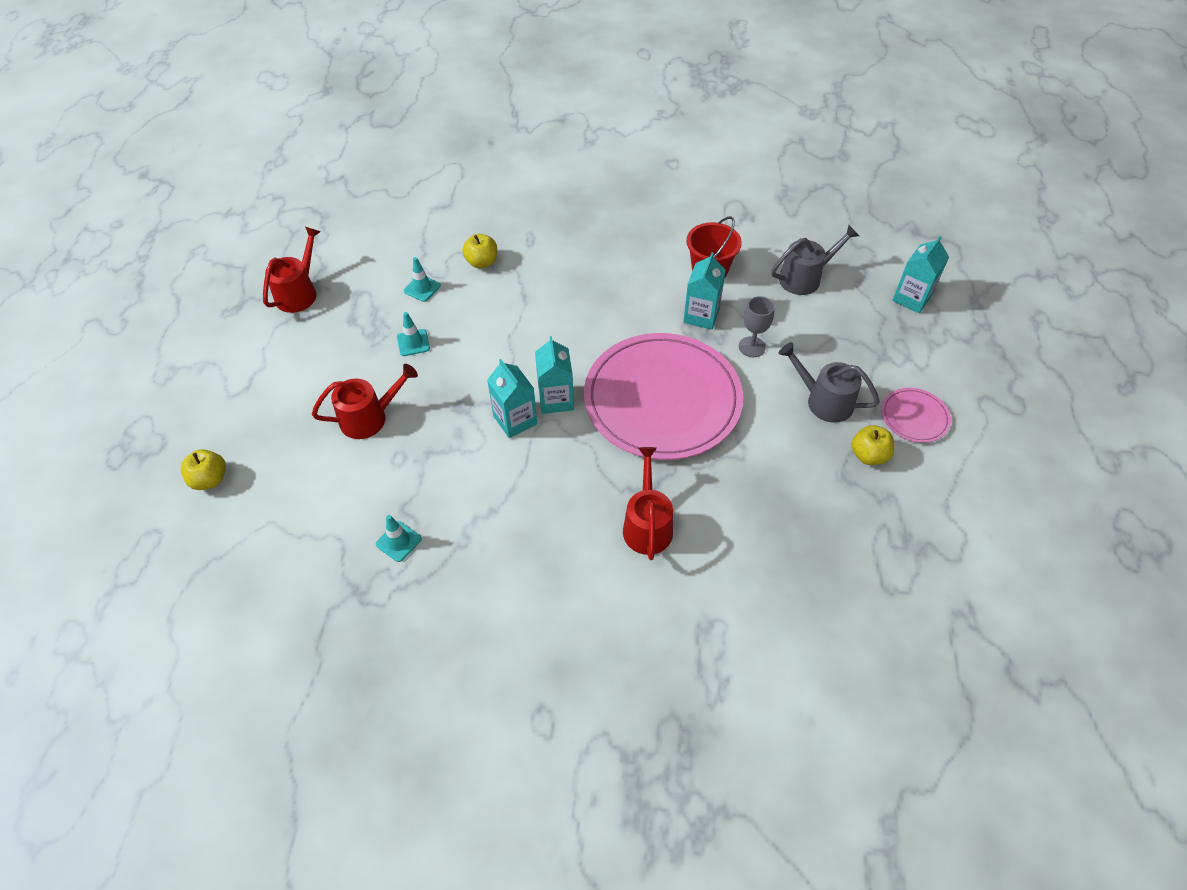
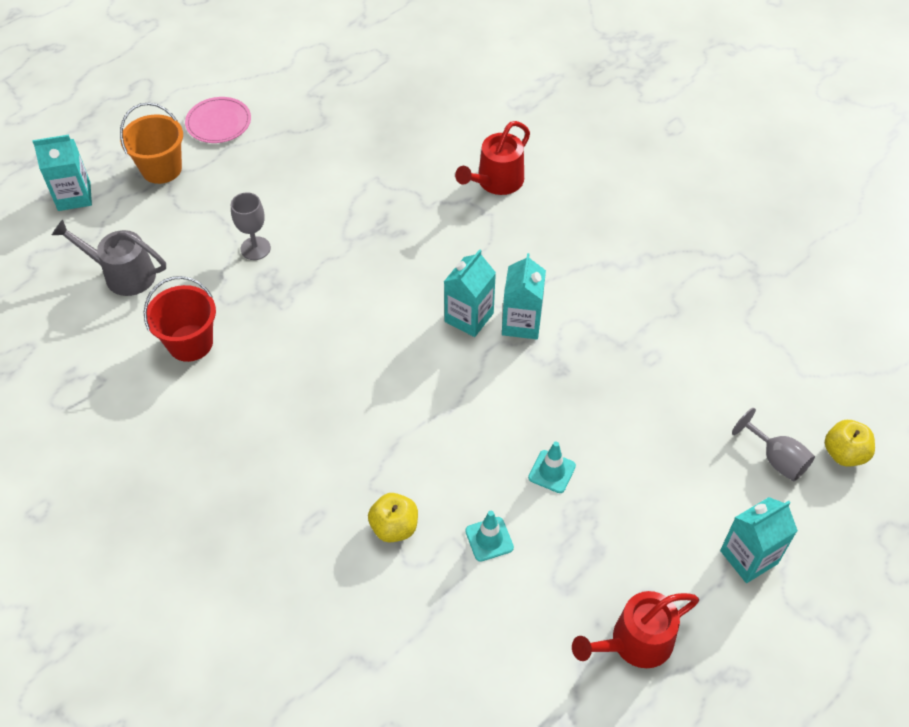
camera: 140 degrees left, 0 degrees up
red watering can [312,364,418,439] -> none
turquoise traffic cone [376,515,422,562] -> none
pink plate [584,333,743,460] -> none
turquoise carton [683,252,726,330] -> turquoise carton moved to [720,497,798,583]
grey watering can [779,342,880,423] -> none
yellow apple [851,425,895,465] -> none
none -> orange bucket [120,103,183,184]
none -> grey goblet [732,408,815,482]

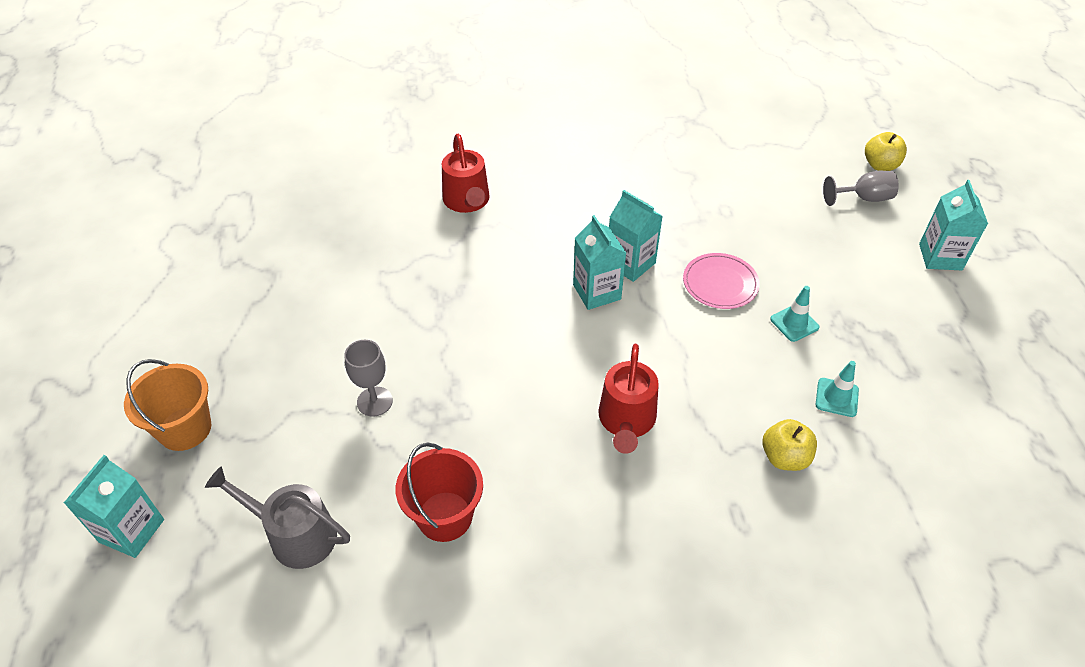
camera: 55 degrees left, 5 degrees down
grey watering can [52,220,166,296] -> grey watering can turned 60 degrees clockwise [205,466,350,569]
pink plate [185,97,251,143] -> pink plate moved to [683,253,760,309]
red watering can [572,591,699,668] -> red watering can moved to [599,344,659,454]

